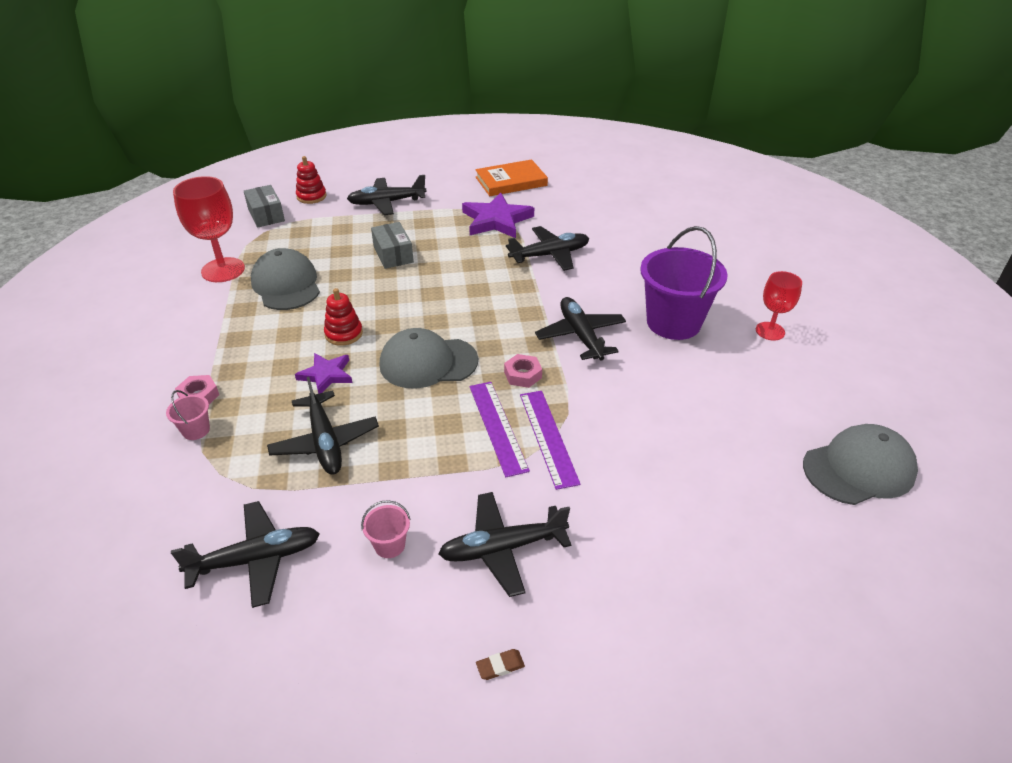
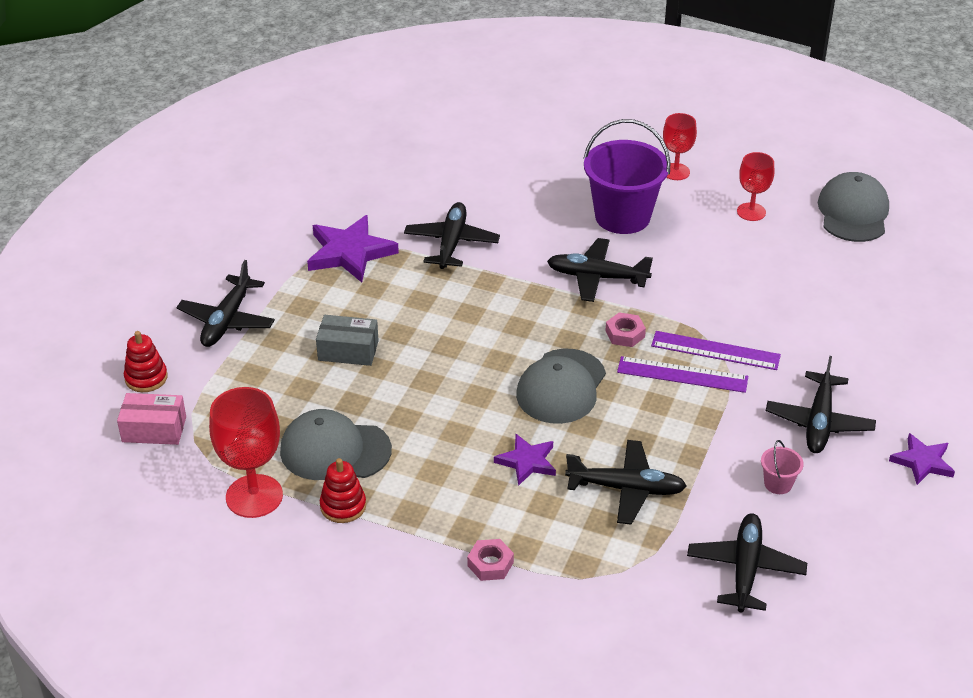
camera: 60 degrees left, 0 degrees up
pink bucket [166,390,210,440] -> none
grey box [244,185,285,228] -> pink box [117,393,186,445]
red stacking toy [324,288,363,346] -> red stacking toy moved to [320,458,366,523]
orange book [475,159,548,196] -> none
brown eraser [476,649,525,680] -> purple star [889,433,955,485]
none -> red goblet [737,152,774,221]

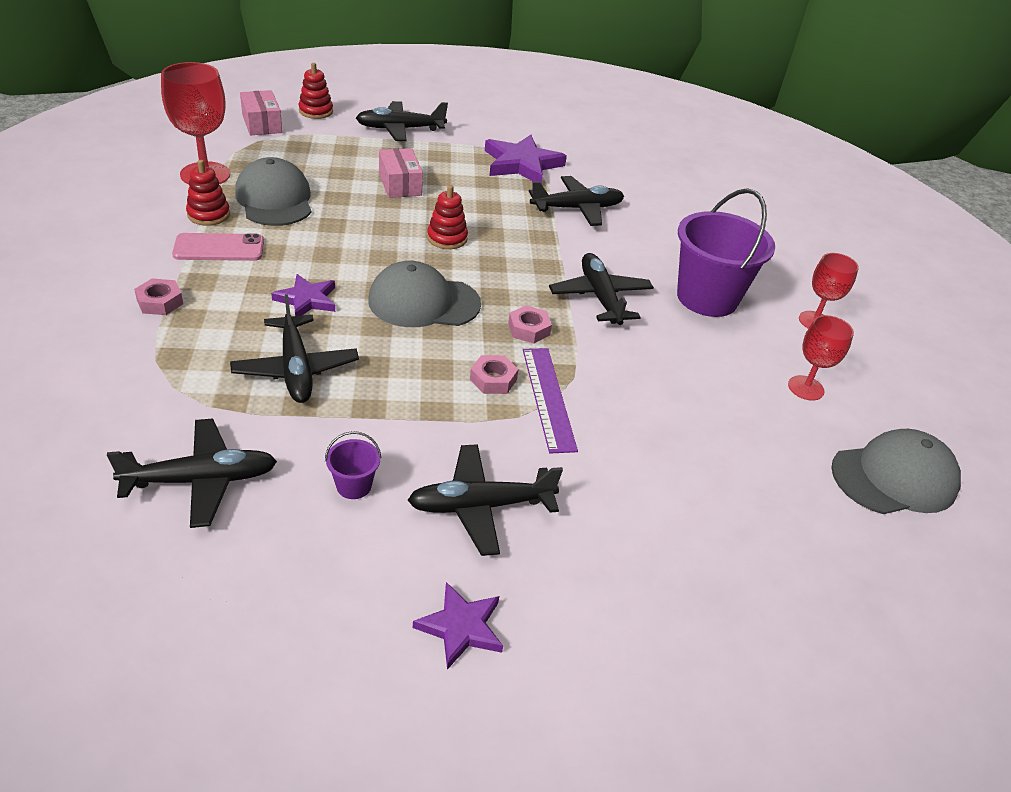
camera: 60 degrees right, 0 degrees up
grey box [316,315,379,366] -> pink box [379,148,423,198]
purple ruler [617,356,748,393] -> pink nut [470,355,518,394]
pink bucket [761,440,804,494] -> purple bucket [325,431,381,499]
none -> pink phone [172,233,264,261]
none -> red stacking toy [427,185,468,249]

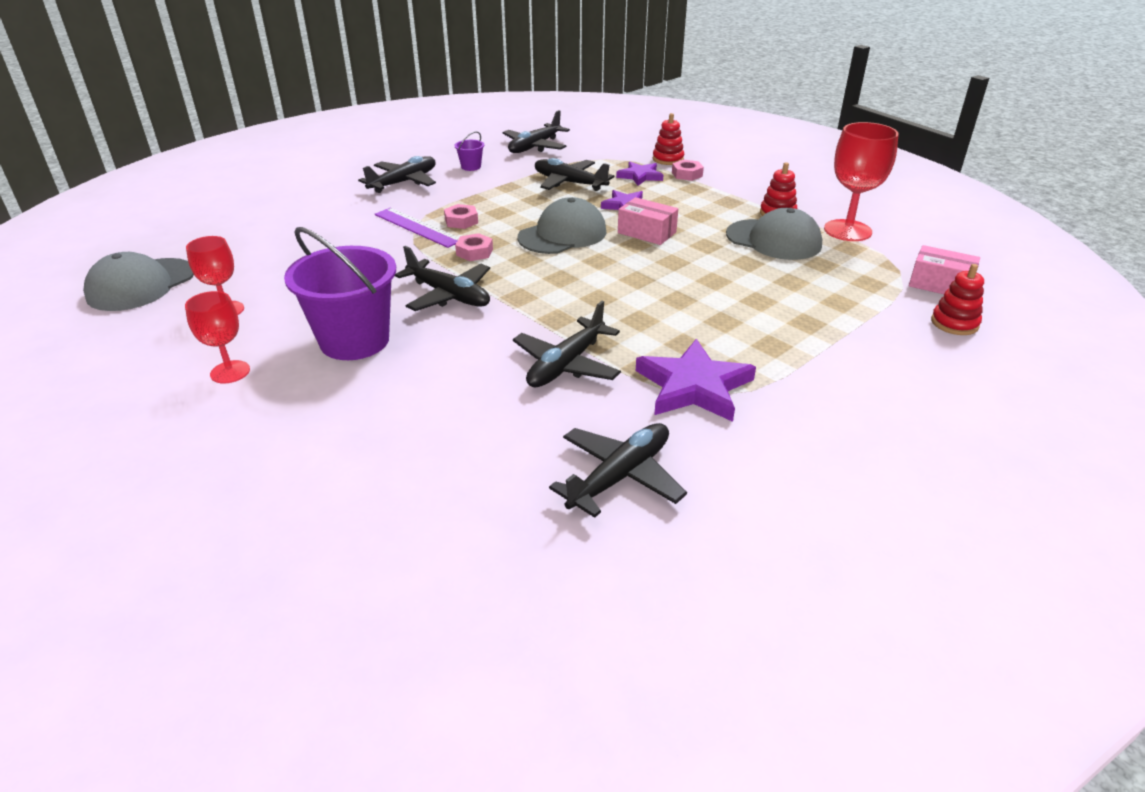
camera: 145 degrees right, 5 degrees down
pink phone [172,233,264,261] -> none
black plane [356,101,448,141] -> black plane moved to [549,423,687,518]
pink box [379,148,423,198] -> pink box moved to [618,197,678,245]
purple star [413,582,503,670] -> purple star moved to [616,162,663,186]
red stacking toy [427,185,468,249] -> red stacking toy moved to [653,113,684,165]

